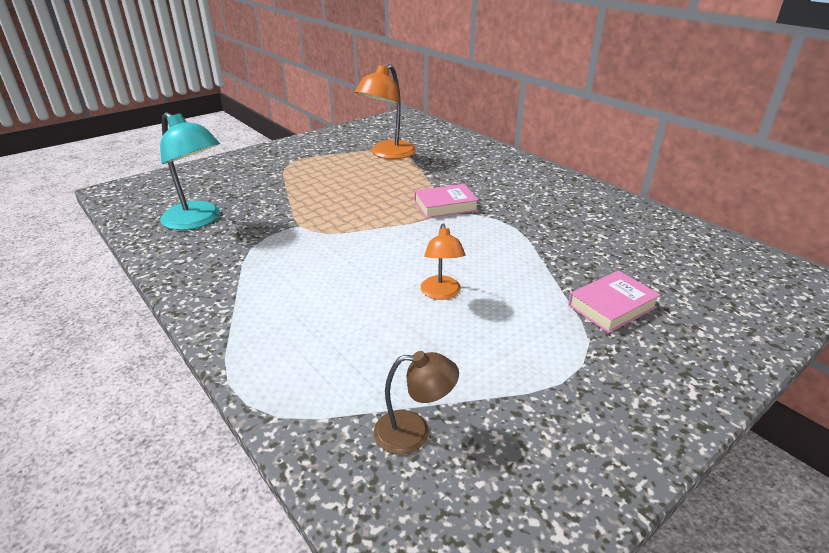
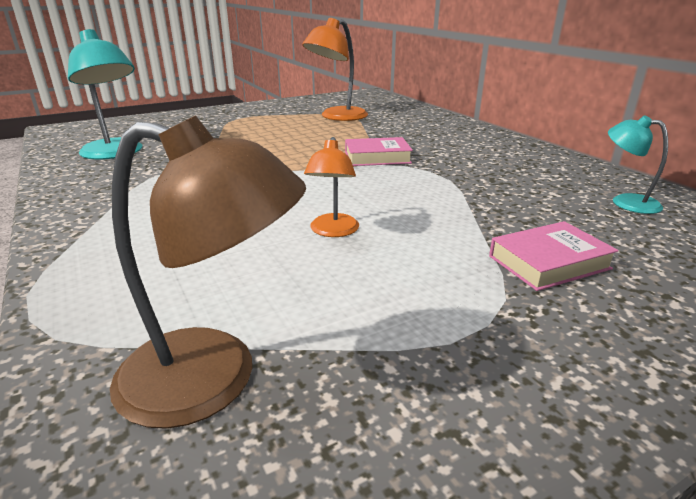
camera: 10 degrees right, 5 degrees down
brown lamp [374,351,459,454] -> brown lamp [110,115,306,429], size x1.72
none -> turquoise lamp [608,115,668,214]

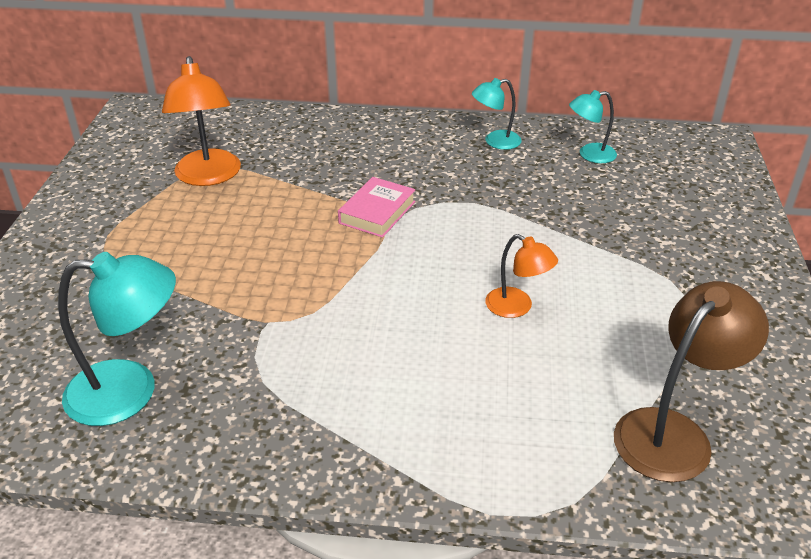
camera: 55 degrees left, 10 degrees up
pink book [489,221,619,291] -> none
none -> turquoise lamp [472,78,522,150]

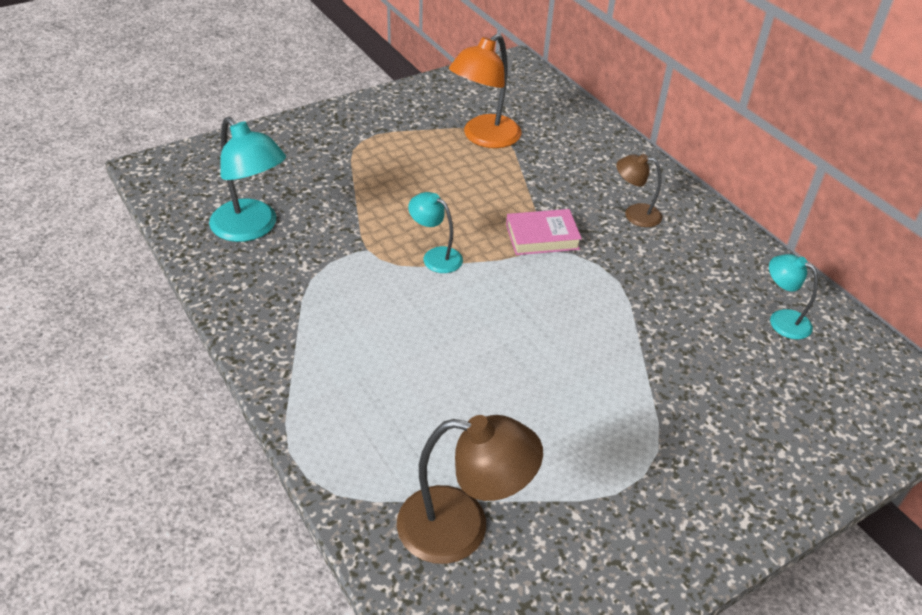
camera: 50 degrees right, 5 degrees up
turquoise lamp [472,78,522,150] -> turquoise lamp moved to [408,192,463,273]
orange lamp [485,234,558,318] -> none
none -> brown lamp [616,154,662,227]

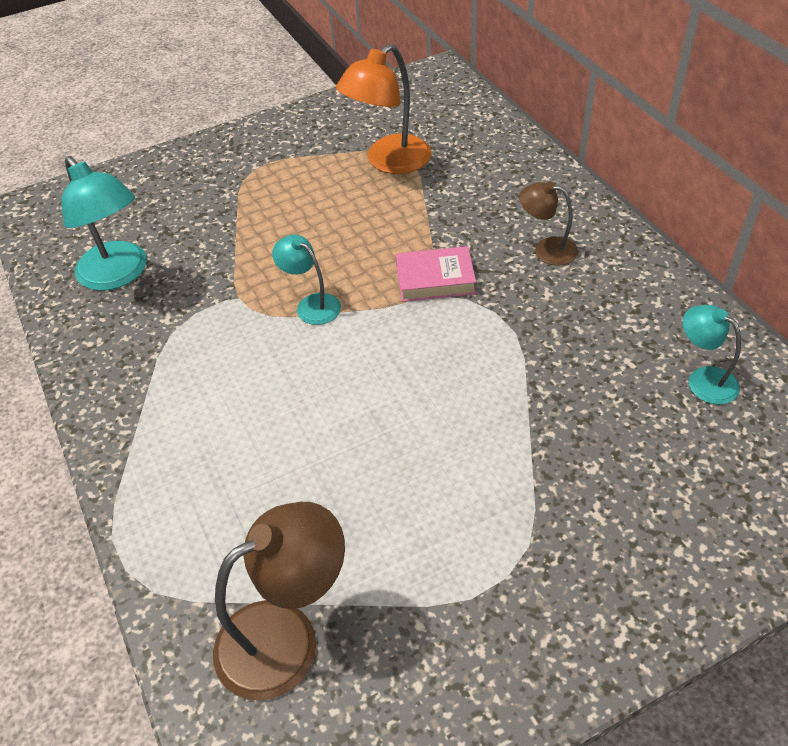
camera: 10 degrees right, 5 degrees up
brown lamp [397,415,543,564] -> brown lamp turned 45 degrees counterclockwise [213,502,345,701]

